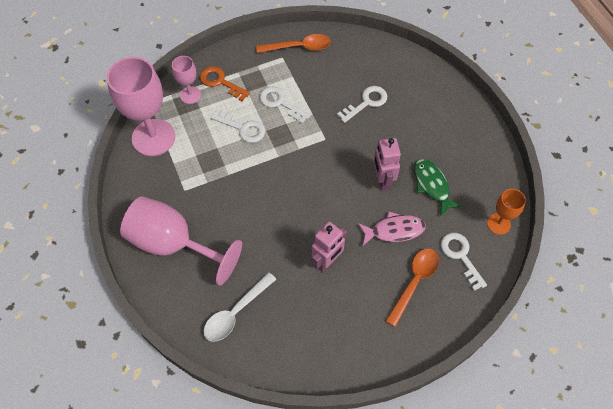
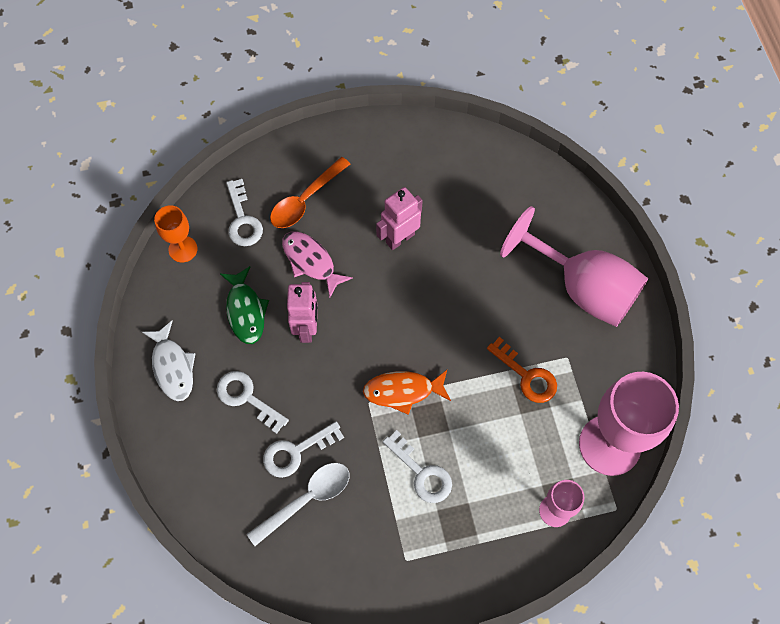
camera: 170 degrees left, 5 degrees up
orange key [200,66,250,101] -> orange key moved to [487,337,557,403]
white spoon [203,272,277,342] -> white spoon moved to [247,463,349,546]
white key [211,109,265,143] -> white key moved to [217,371,289,434]
orange spoon [256,34,331,53] -> none
pink fish [358,211,426,246] -> pink fish turned 45 degrees clockwise [282,232,353,298]
none -> white fish [142,321,196,401]
none -> orange fish [363,370,451,415]

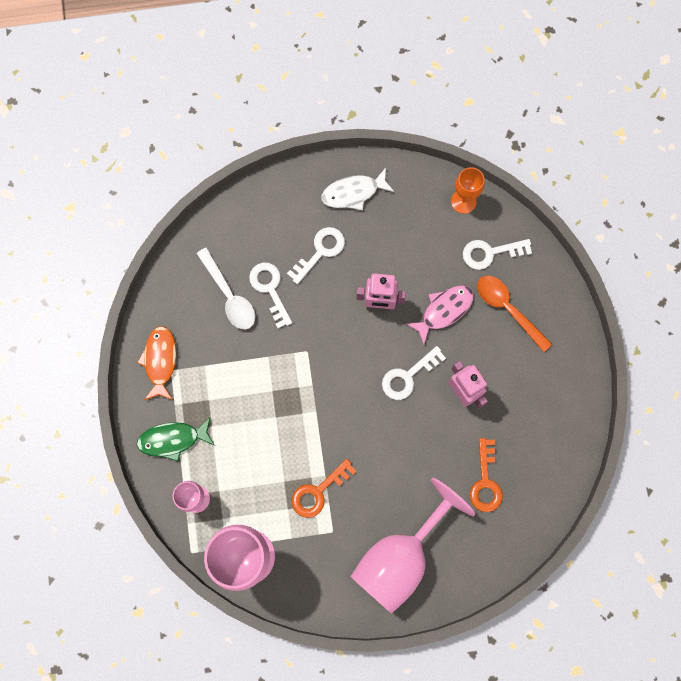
camera: 95 degrees right, 10 degrees up
green fish [220,266,269,344] -> green fish moved to [137,418,215,461]
orange fish [363,370,451,415] -> orange fish moved to [137,326,176,400]
white key [383,430,452,503] -> white key moved to [382,346,446,400]
none -> orange key [470,438,503,512]

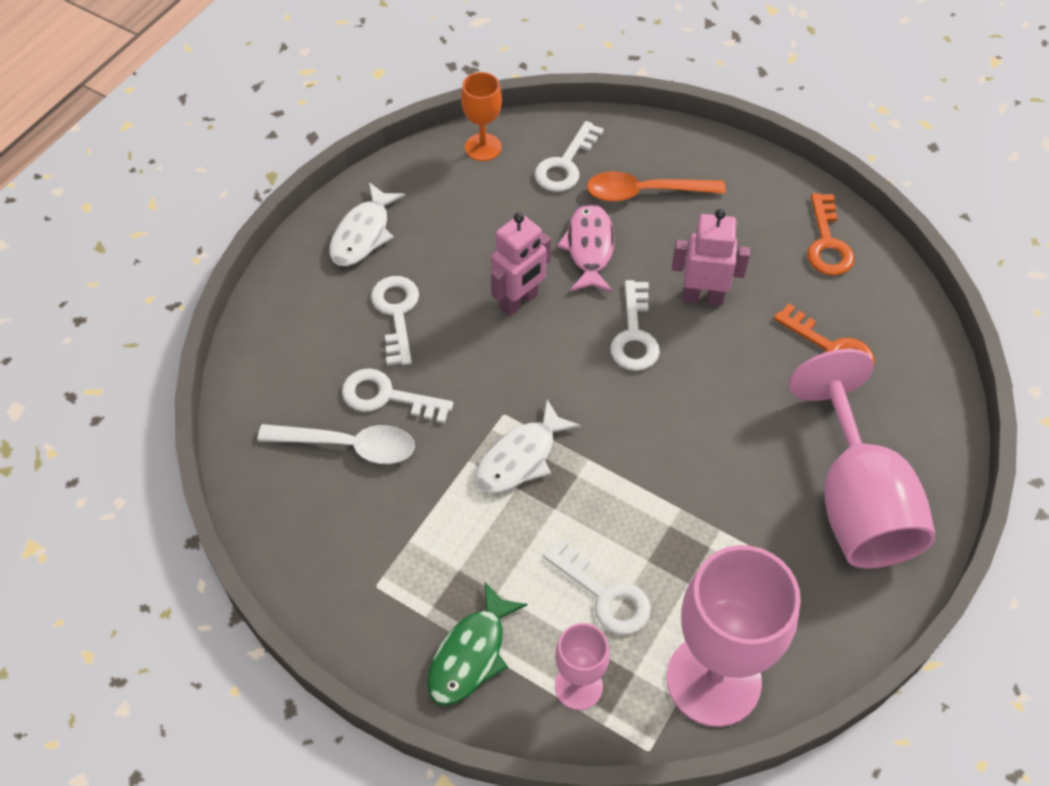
camera: 50 degrees left, 20 degrees down
orange fish [137,326,176,400] -> none
orange key [292,459,357,518] -> orange key moved to [807,193,855,276]
none -> white fish [476,399,581,493]
none -> white key [543,538,651,635]

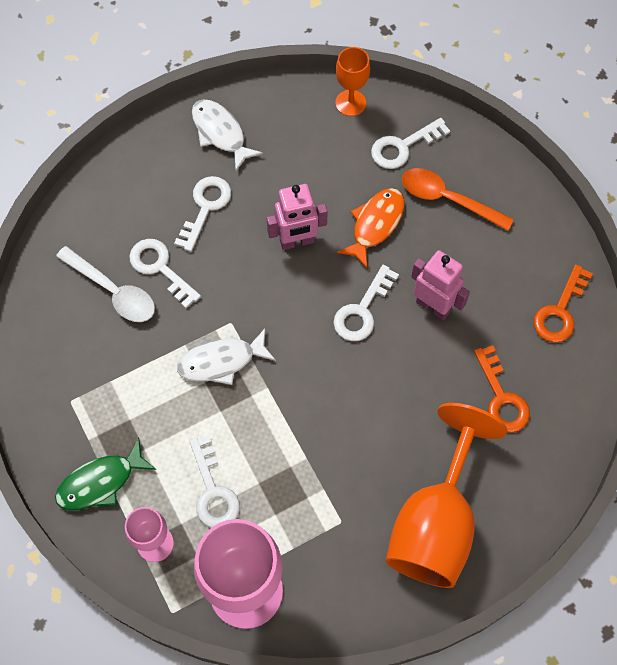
camera: 30 degrees right, 10 degrees up
white fish [330,182,406,266] -> white fish turned 90 degrees clockwise [192,99,263,171]
pink fish [557,203,615,292] -> orange fish [337,188,404,268]
pink goblet [789,349,936,568] -> orange goblet [386,403,507,588]

